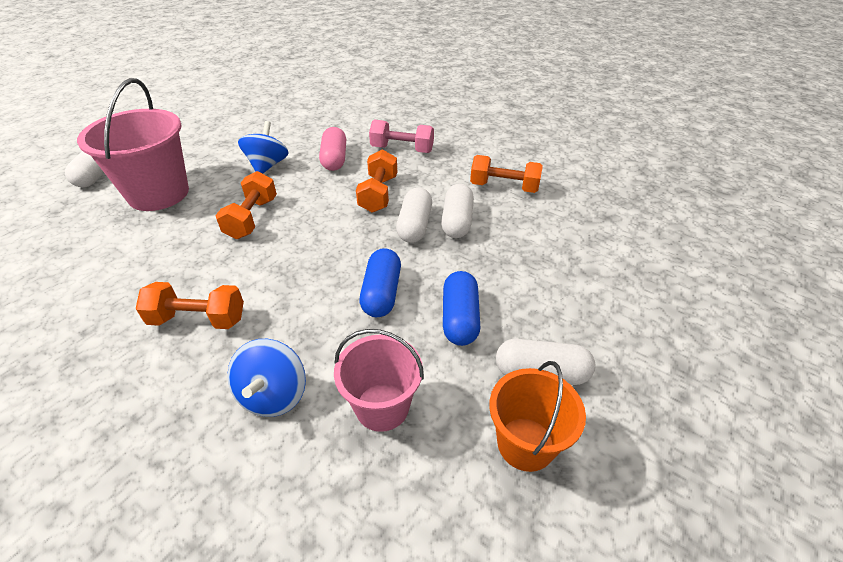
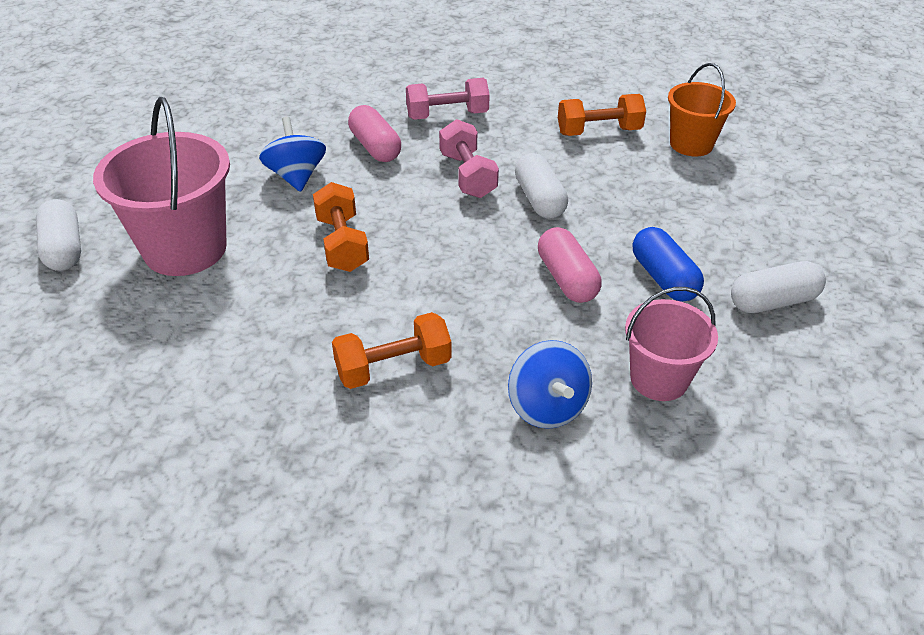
camera: 25 degrees left, 0 degrees up
orange dumbbell [356,149,397,213] -> pink dumbbell [439,119,499,198]
blue capsule [359,248,401,317] -> pink capsule [538,227,601,303]
white capsule [441,184,474,238] -> none
orange bucket [489,361,586,472] -> orange bucket moved to [668,63,736,157]

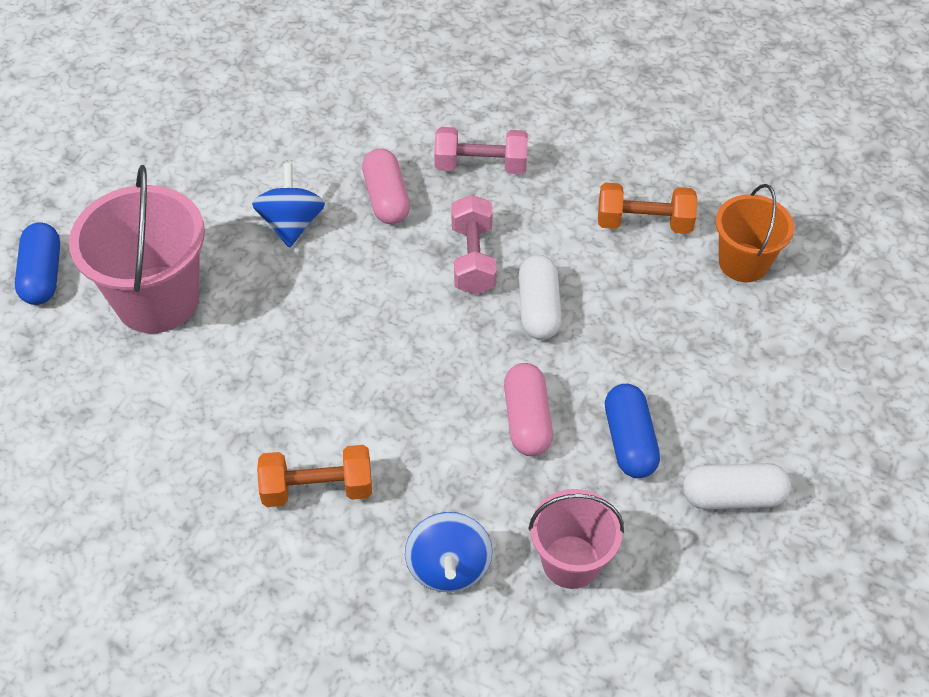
camera: 15 degrees right, 10 degrees up
white capsule [36,199,81,271] -> blue capsule [15,223,60,305]
orange dumbbell [313,182,369,272] -> none

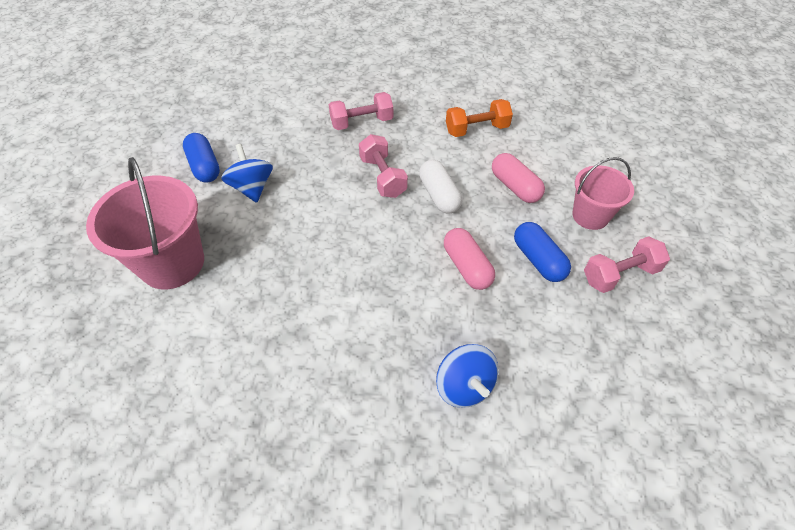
camera: 20 degrees left, 0 degrees up
blue capsule [15,223,60,305] -> blue capsule moved to [183,133,220,183]
orange dumbbell [257,445,372,507] -> none
pink capsule [362,149,410,224] -> pink capsule moved to [492,153,545,203]
pink bucket [529,489,624,589] -> pink bucket moved to [572,157,634,230]
white capsule [683,463,791,509] -> pink dumbbell [584,236,670,293]
orange bucket [716,184,794,282] -> none

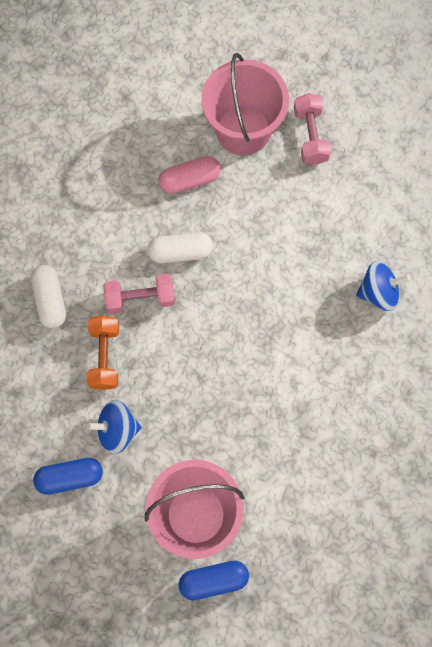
camera: 75 degrees left, 20 degrees up
pink dumbbell [329,92,393,130] -> white capsule [31,265,66,329]
pink capsule [444,228,495,290] -> none
orange dumbbell [446,99,513,137] -> orange dumbbell moved to [87,315,119,390]
blue capsule [514,222,571,282] -> blue capsule moved to [179,561,249,600]
pink bucket [572,157,634,230] -> pink bucket [201,53,289,155], size x1.63

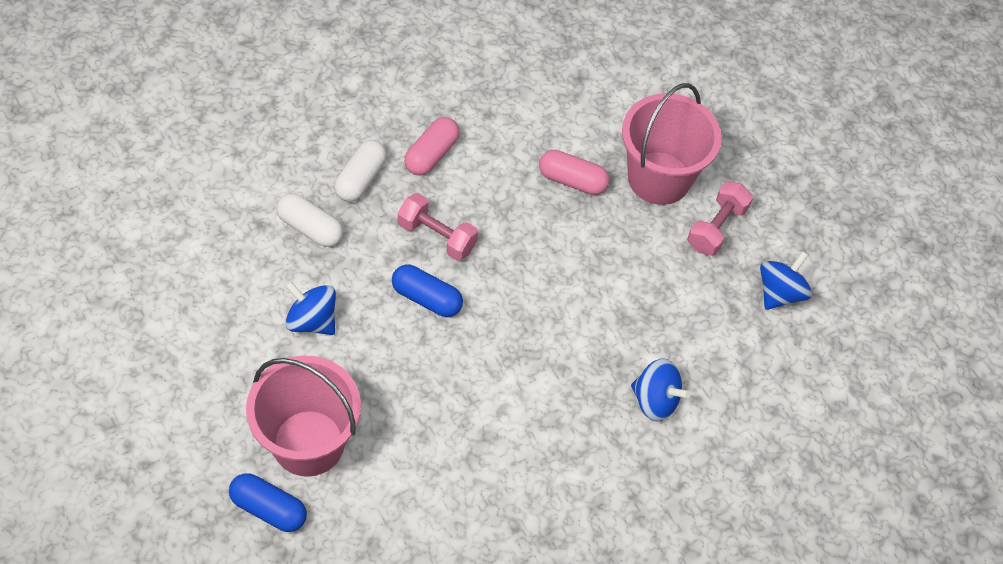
camera: 35 degrees right, 15 degrees down
blue capsule [33,458,103,495] -> blue capsule moved to [392,265,463,317]
orange dumbbell [87,315,119,390] -> none
white capsule [148,232,213,263] -> white capsule moved to [276,193,343,247]
none -> pink capsule [404,117,459,175]
none -> blue spinning top [760,251,812,310]

